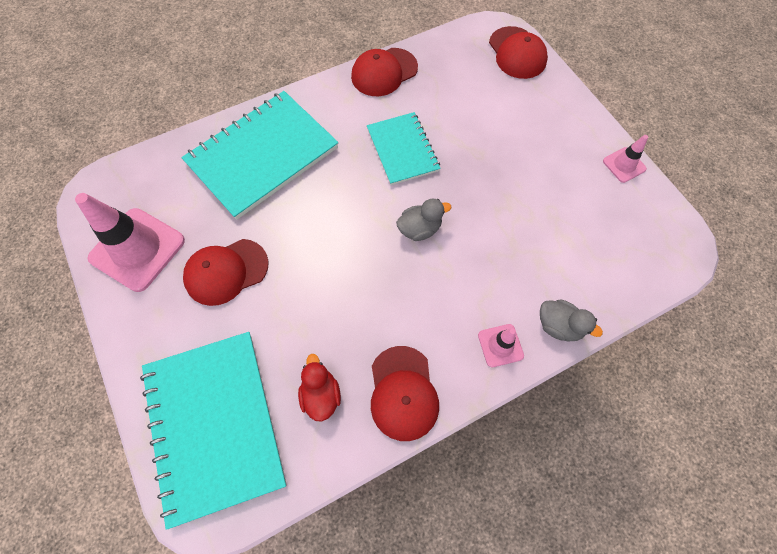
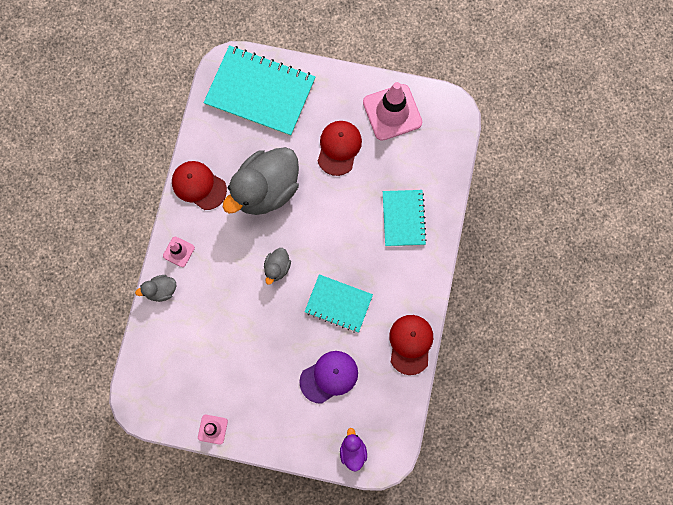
camera: 130 degrees right, 10 degrees up
turquoise notebook [181,91,338,220] -> turquoise notebook [383,190,427,246], size x0.58
red duck [298,354,341,421] -> none
red cap [489,26,548,79] -> purple duck [340,428,367,472]
none -> grey duck [223,147,299,215]
none -> purple cap [299,351,358,404]

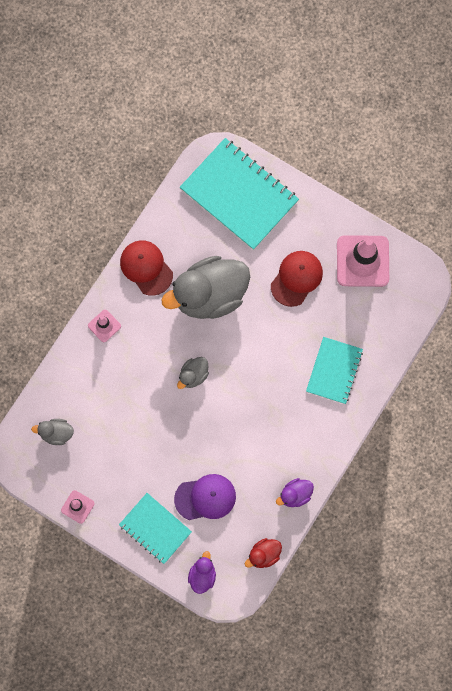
camera: 20 degrees right, 0 degrees up
grey duck [135,275,176,302] -> grey duck moved to [31,419,74,445]
turquoise notebook [304,274,373,333] -> turquoise notebook moved to [119,493,192,564]
red cap [389,315,433,375] -> purple duck [276,478,314,507]
none -> red duck [245,538,282,568]

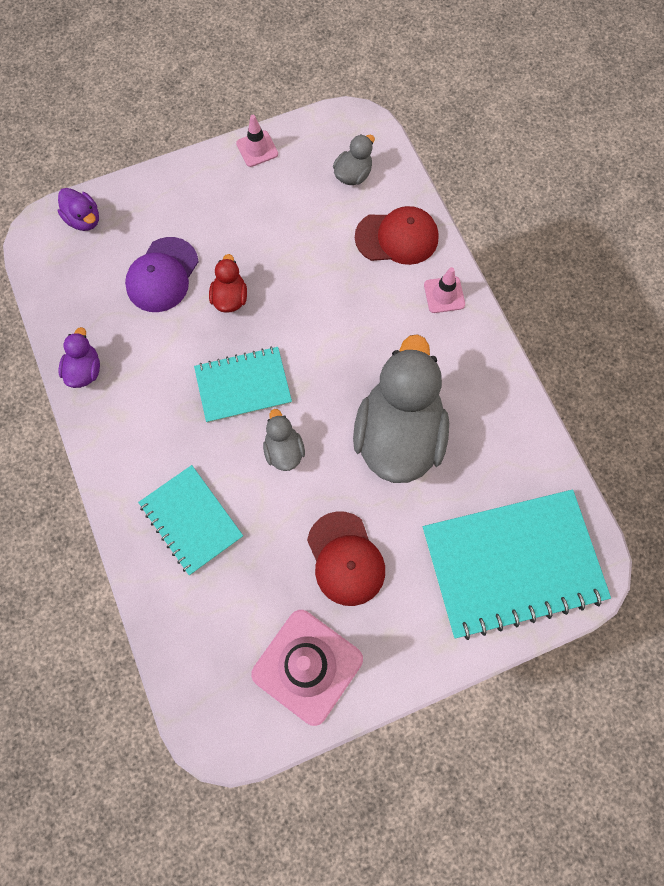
camera: 125 degrees right, 5 degrees down
turquoise notebook [119,493,192,564] -> turquoise notebook moved to [194,347,292,423]
red cap [120,240,173,296] -> red cap moved to [355,206,438,265]
grey duck [177,357,209,389] -> grey duck moved to [263,409,305,471]
red duck [245,538,282,568] -> red duck moved to [209,254,247,313]

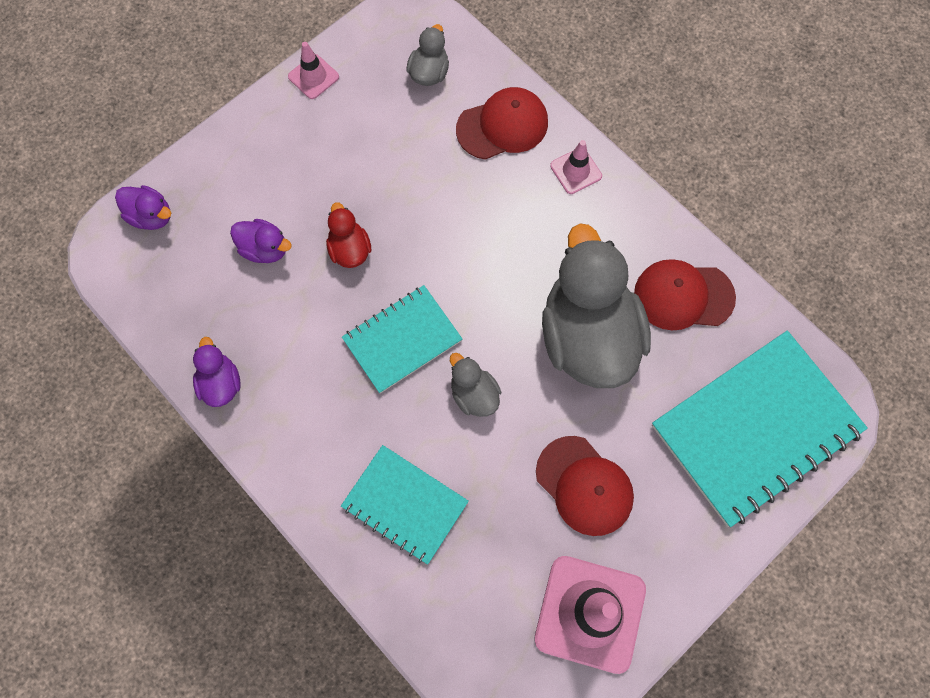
camera: 20 degrees left, 0 degrees up
purple cap [125,237,198,312] -> purple duck [230,219,292,263]
none -> red cap [634,259,736,330]

